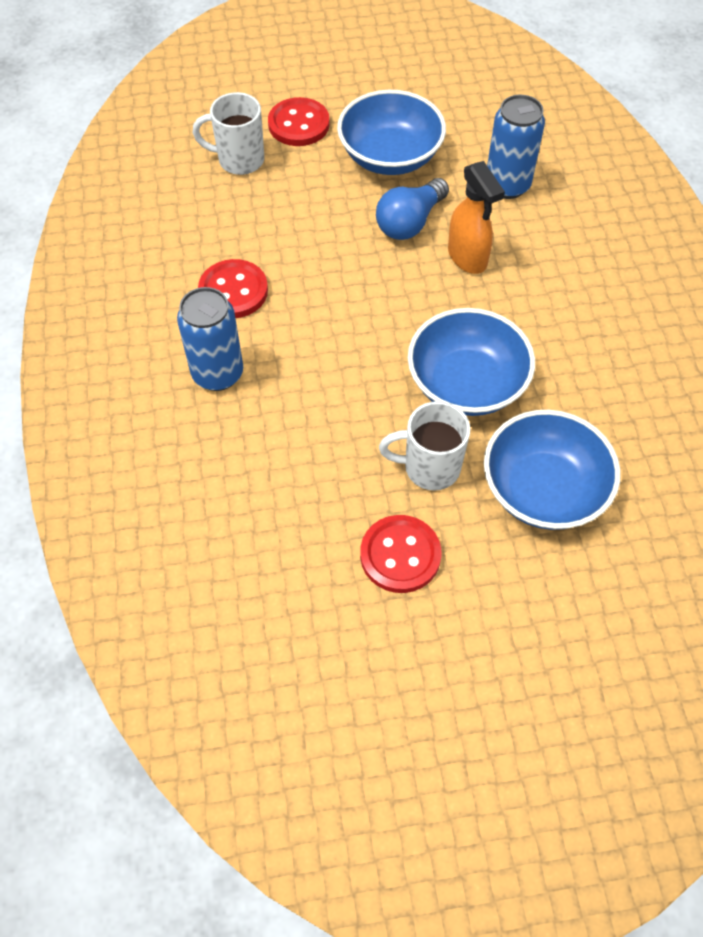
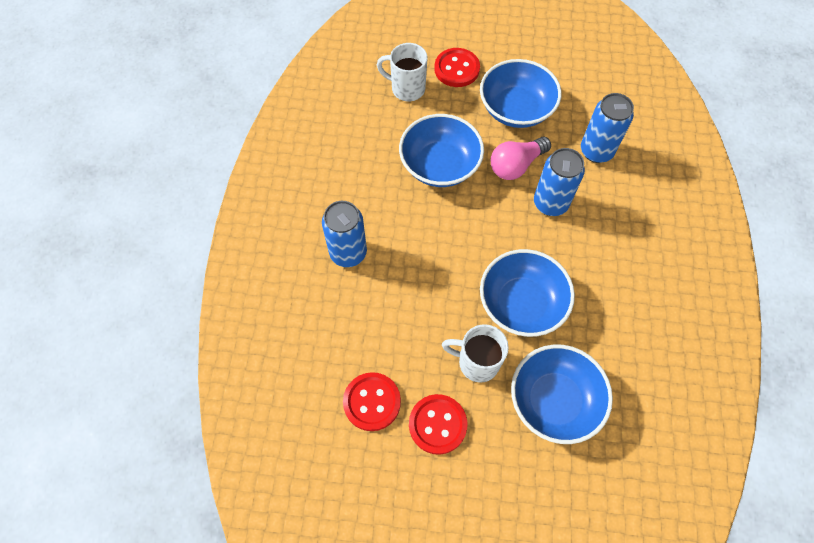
camera: 15 degrees right, 5 degrees up
red button [198,259,268,318] -> red button moved to [343,372,401,431]
blue light bulb [376,178,449,240] -> pink light bulb [491,137,551,180]
orange spray bottle [448,161,505,274] -> blue can [534,148,585,216]
none -> blue bowl [399,114,484,187]

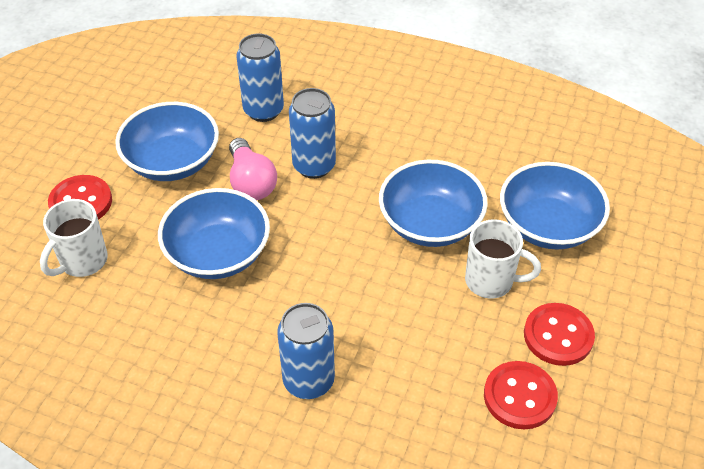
camera: 75 degrees left, 15 degrees down
white mug [442,324,509,383] -> white mug turned 105 degrees counterclockwise [465,219,541,299]

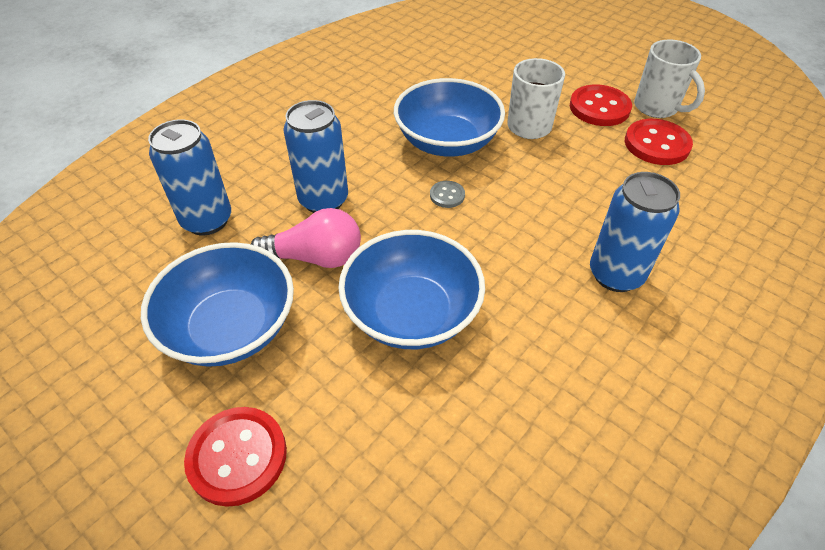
camera: 70 degrees left, 0 degrees up
white mug [40,199,108,277] -> white mug moved to [634,39,705,118]
blue bowl [500,162,610,250] -> none
none -> grey button [430,181,465,208]

